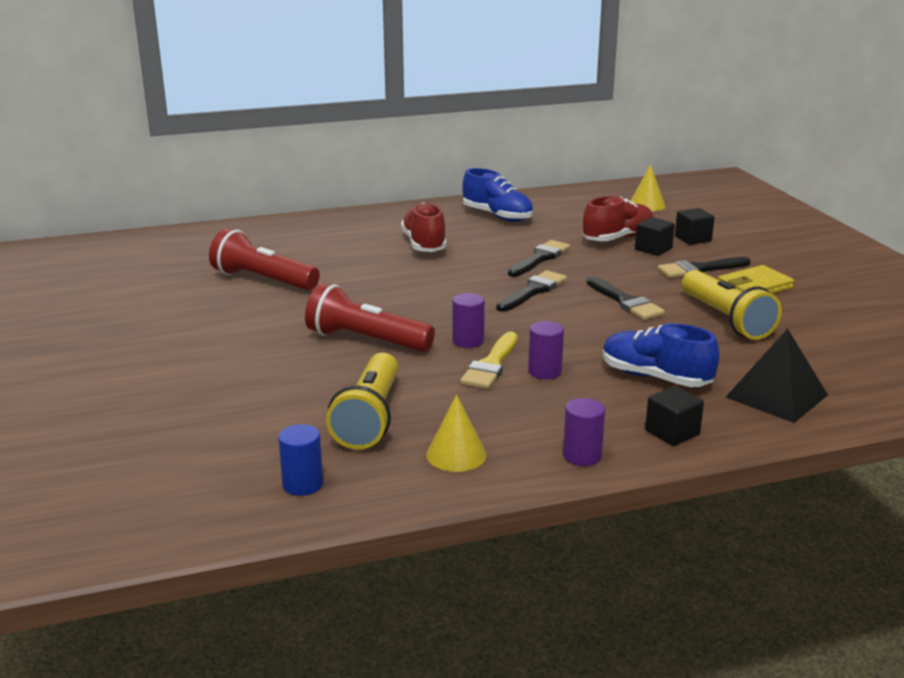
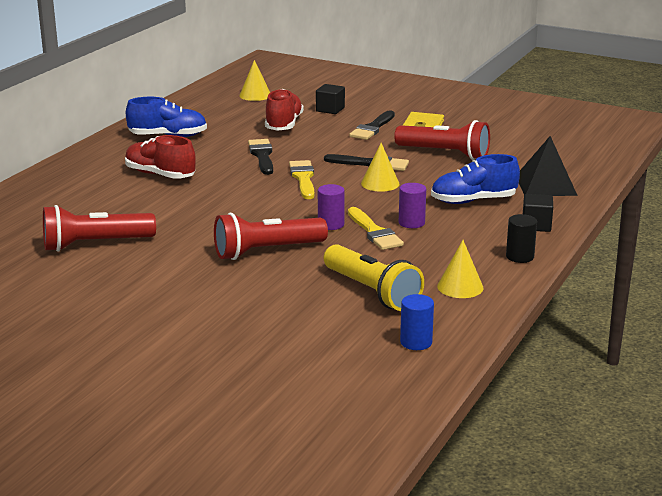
camera: 45 degrees left, 0 degrees up
black brush [496,270,567,312] -> yellow brush [289,160,314,199]
purple cylinder [563,398,605,466] -> black cylinder [506,214,537,263]
black cube [635,217,675,256] -> none
yellow flashlight [682,270,782,340] -> red flashlight [394,120,490,160]
none -> yellow cone [361,143,399,192]

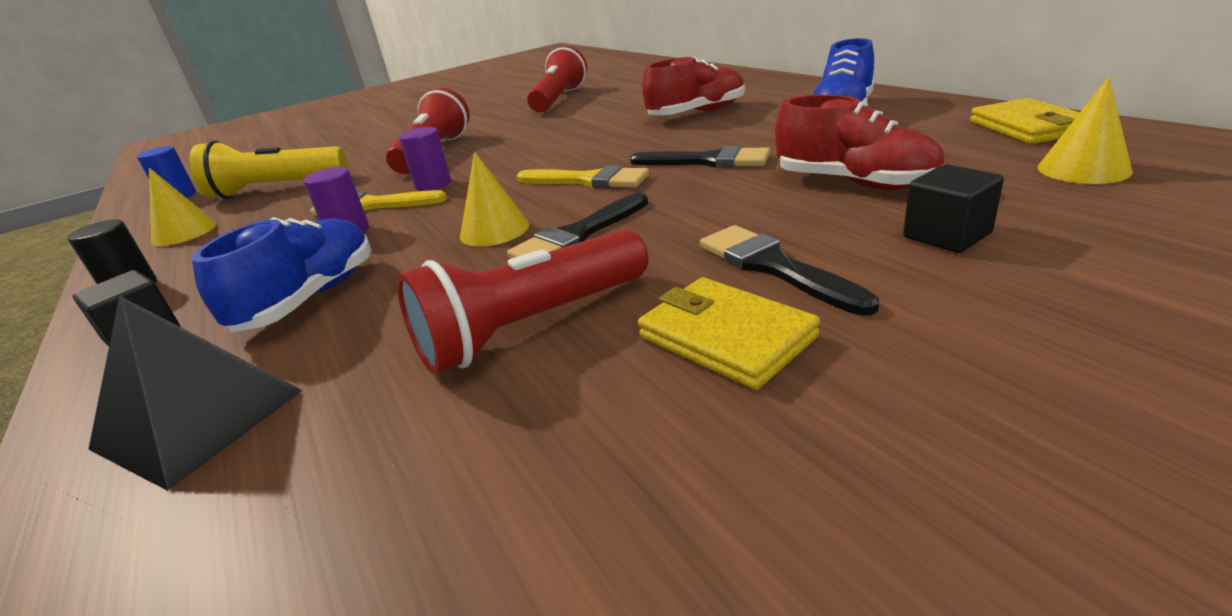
camera: 125 degrees right, 5 degrees up
none -> yellow wallet [970,98,1080,144]

